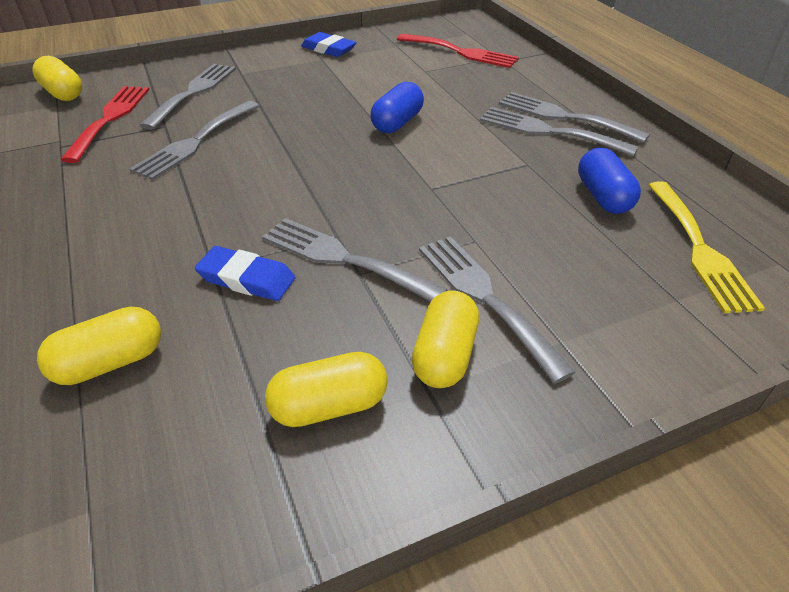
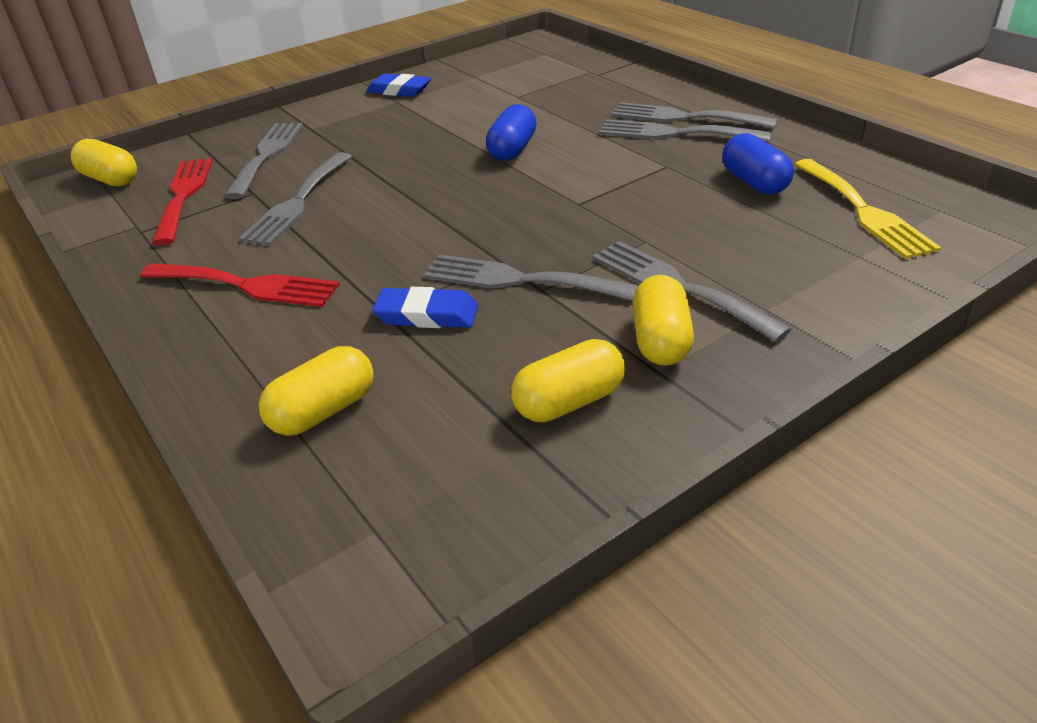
camera: 10 degrees left, 5 degrees down
red fork [397,34,519,68] -> red fork moved to [140,263,340,307]

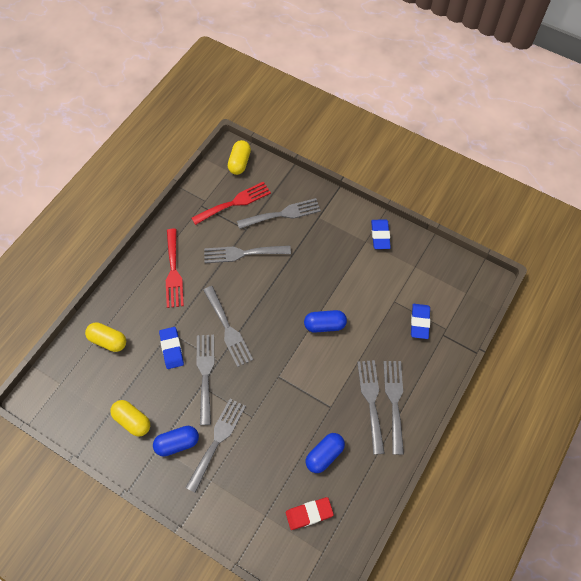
camera: 65 degrees right, 25 degrees up
yellow capsule [633,275,694,366] -> blue capsule [153,426,199,456]
yellow fork [794,159,941,259] -> red eraser [286,497,334,530]
none -> grey fork [203,286,253,367]
none -> blue eraser [411,304,430,339]

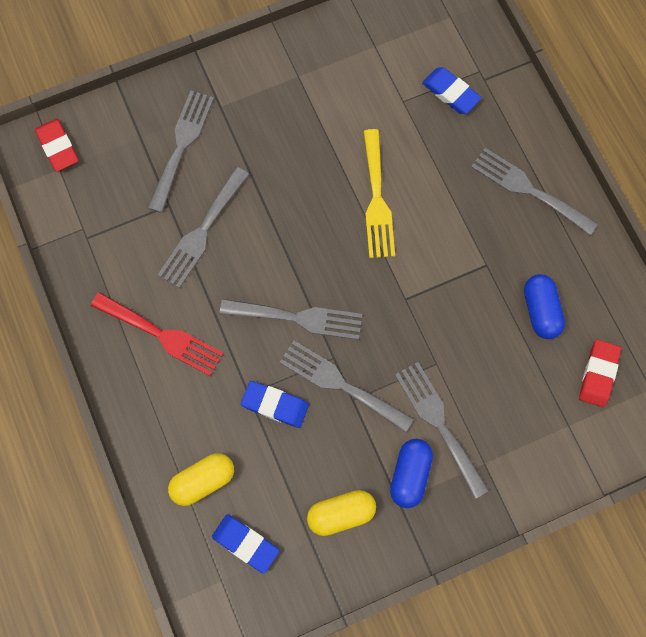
camera: 55 degrees left, 10 degrees up
red fork [191,182,271,225] -> none
yellow capsule [228,140,251,175] -> red eraser [35,119,79,172]
blue capsule [304,310,347,333] -> yellow fork [363,129,395,258]
grey fork [357,360,385,455] -> none
blue eraser [371,219,391,249] -> blue eraser moved to [212,514,280,574]

